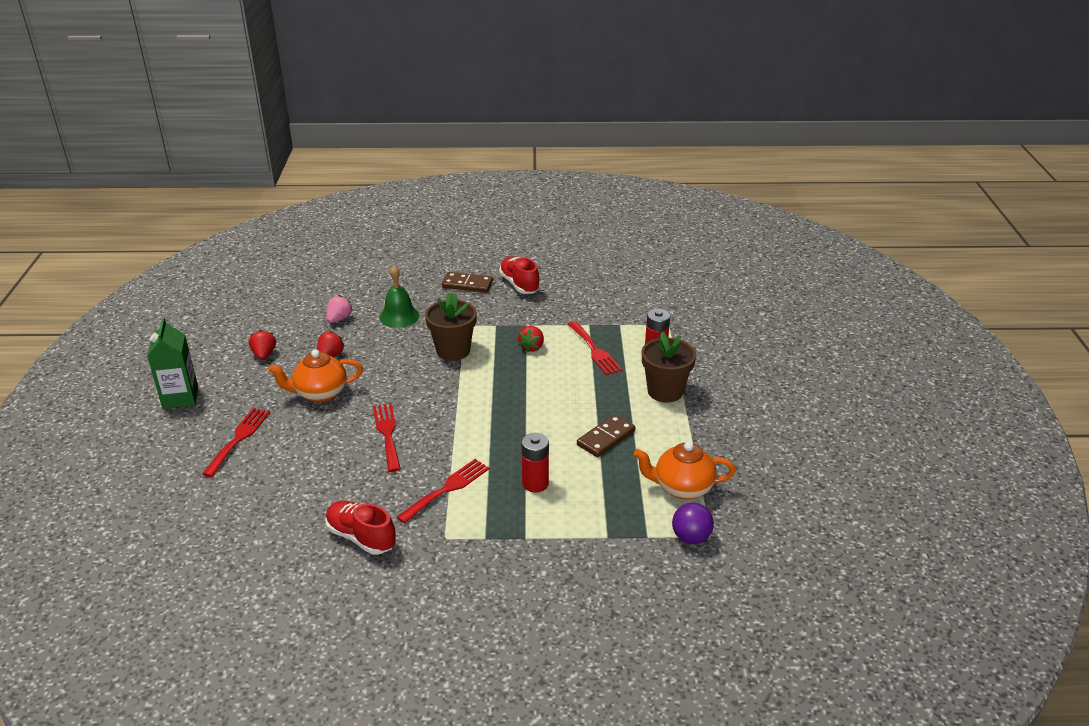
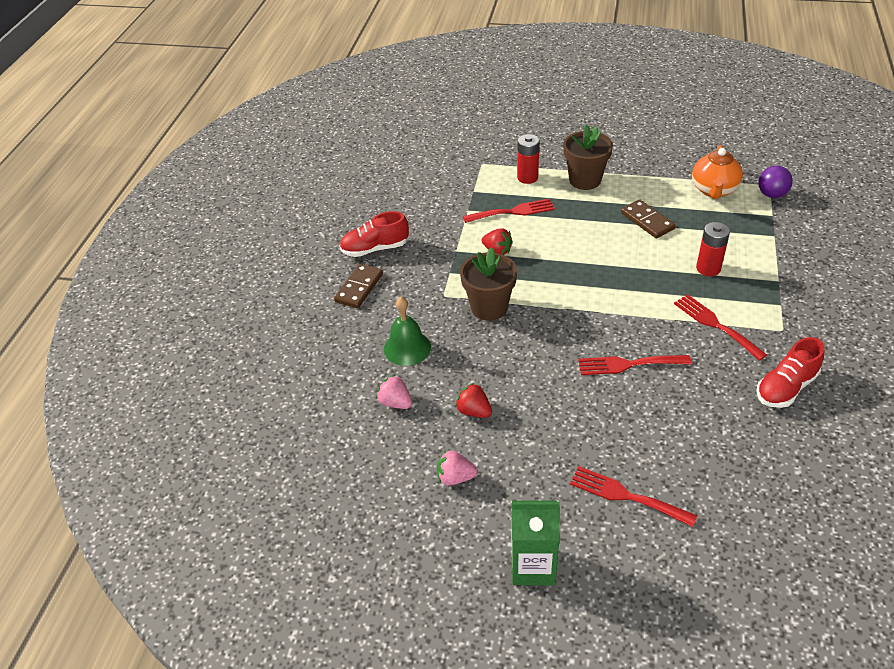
camera: 75 degrees left, 10 degrees up
red strawberry [249,330,276,360] -> pink strawberry [437,450,478,486]
orange teapot [268,349,363,402] -> none

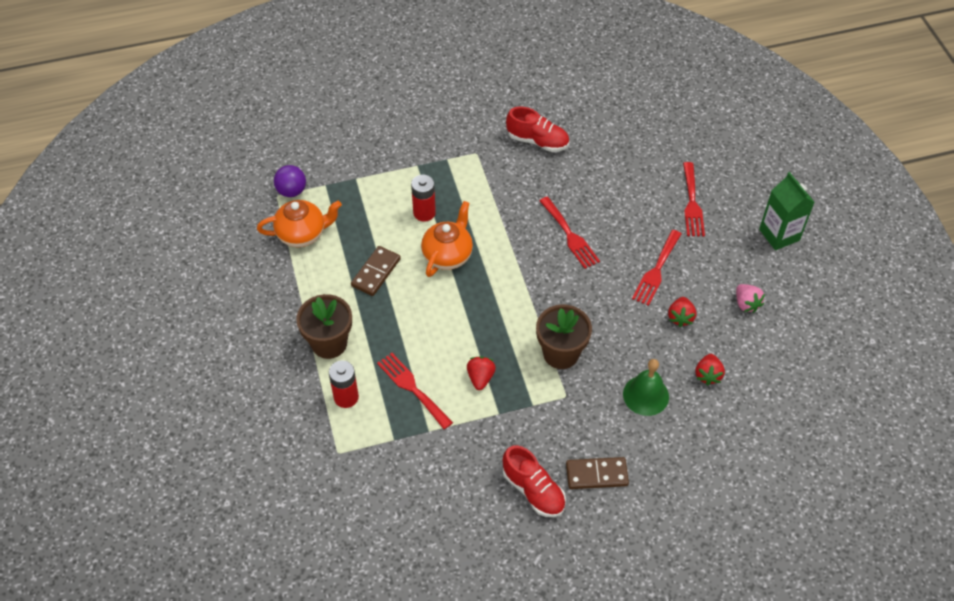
camera: 120 degrees left, 10 degrees up
pink strawberry [376,375,412,409] -> red strawberry [695,354,725,386]
red fork [674,294,767,361] -> red fork moved to [632,230,682,306]
none -> orange teapot [421,201,473,277]

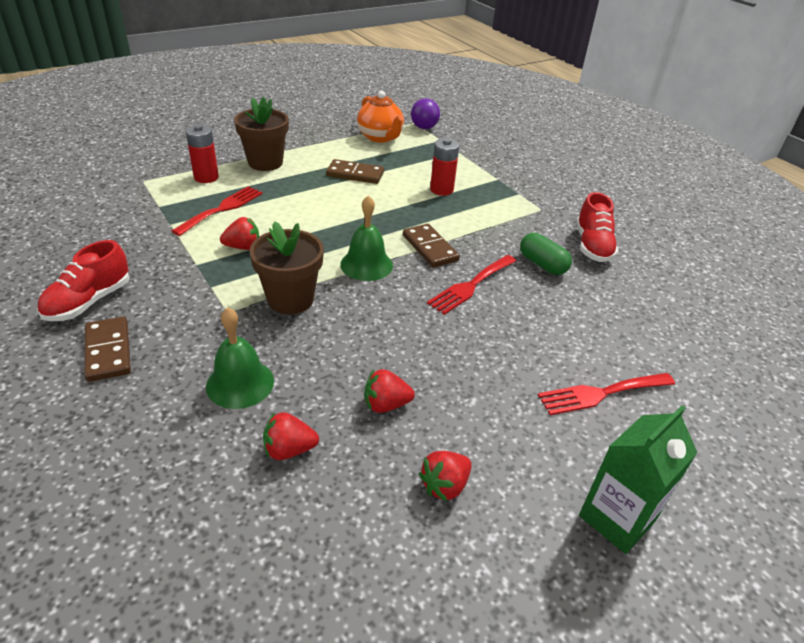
camera: 70 degrees right, 15 degrees down
orange teapot [421,201,473,277] -> none
red fork [632,230,682,306] -> none
pink strawberry [736,284,765,313] -> red strawberry [419,451,472,502]
none -> green bell [340,195,393,281]
none -> brown domino [403,224,460,268]
none -> green capsule [520,233,572,275]

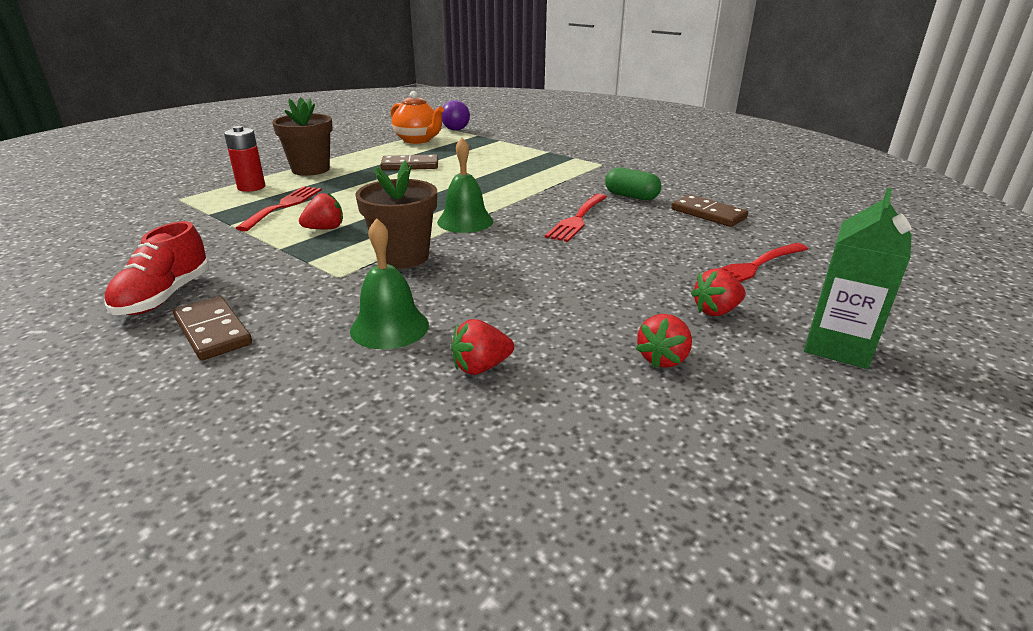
camera: 15 degrees left, 10 degrees down
red strawberry [365,369,415,413] -> red strawberry moved to [691,268,746,316]
brown domino [403,224,460,268] -> brown domino moved to [671,194,748,227]
red battery [430,138,459,196] -> none
red shoe [576,192,618,262] -> none

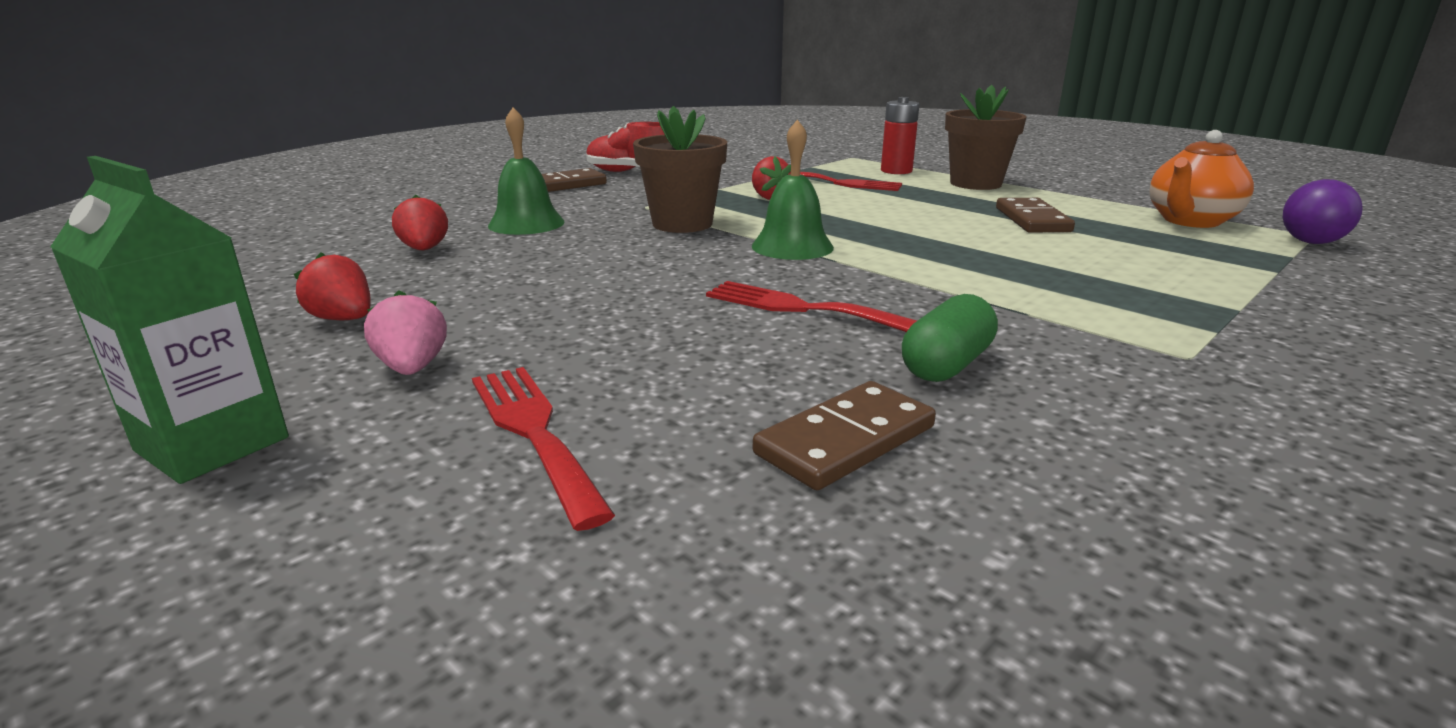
camera: 95 degrees right, 5 degrees down
red strawberry [691,268,746,316] -> pink strawberry [364,290,447,375]

